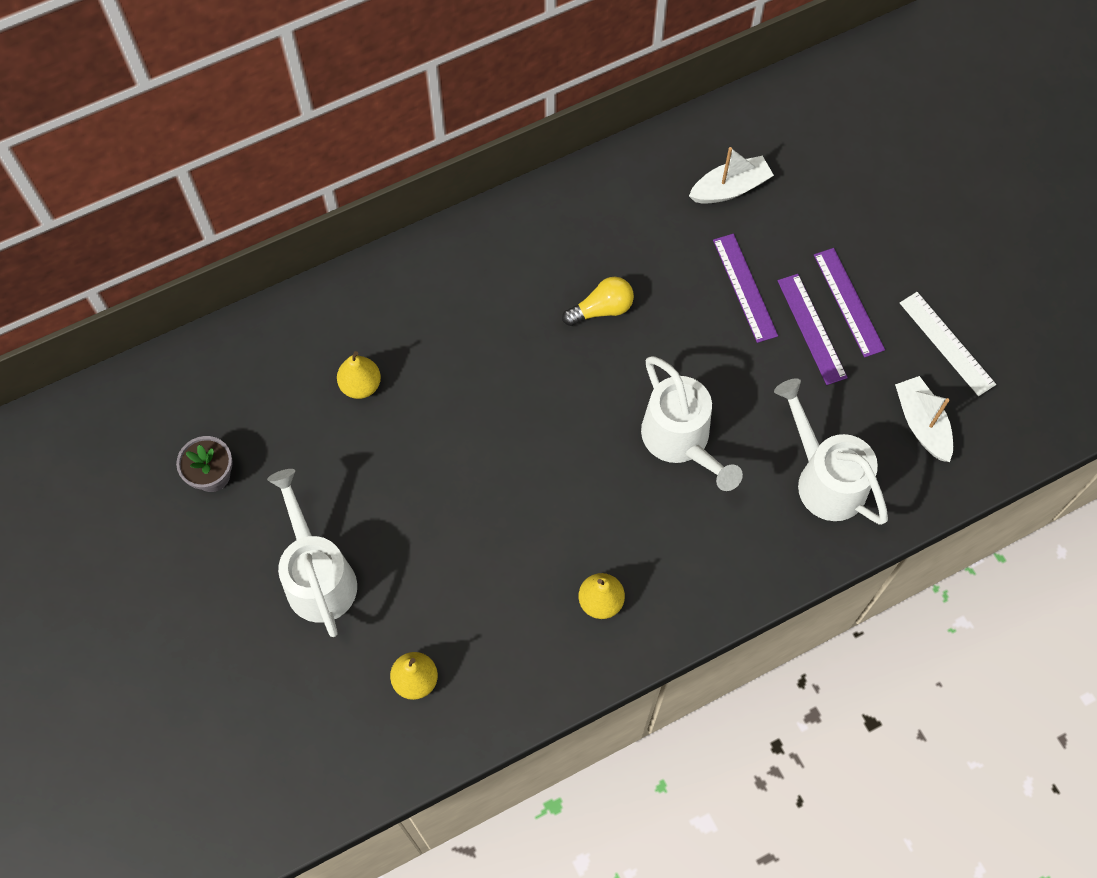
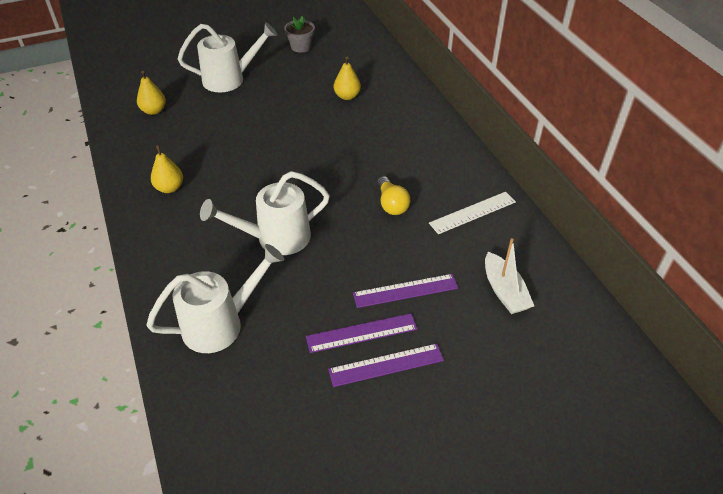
camera: 95 degrees right, 20 degrees down
white boat [895,376,953,462] -> none
white ruler [900,292,996,396] -> white ruler moved to [429,192,516,234]

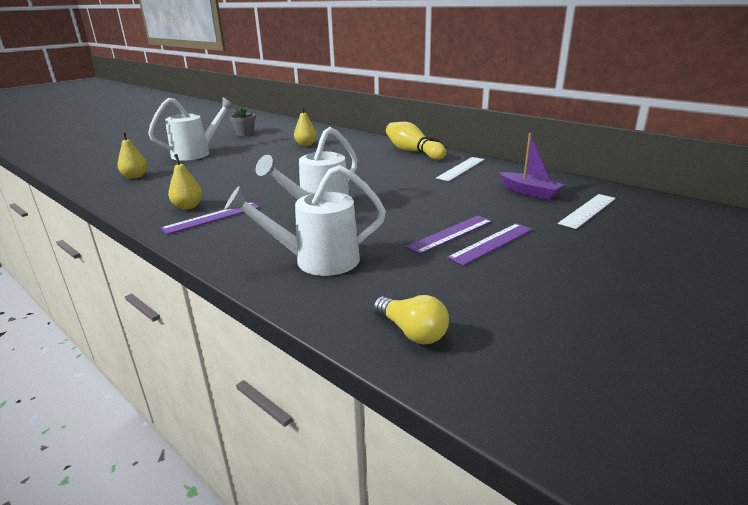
camera: 25 degrees left, 20 degrees down
white watering can [146,244,284,353] -> white watering can turned 135 degrees counterclockwise [224,165,386,276]
purple ruler [353,274,458,308] -> purple ruler moved to [160,202,260,235]
yellow light bulb [377,176,410,215] -> yellow light bulb moved to [373,295,449,344]
white boat [485,238,534,314] -> purple boat [500,133,564,200]
none -> yellow bowling pin [386,122,446,160]
none -> white ruler [558,194,616,229]

